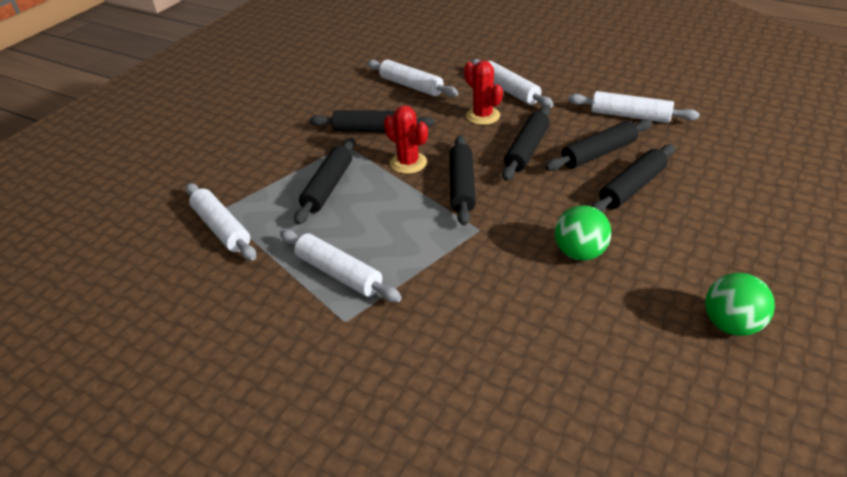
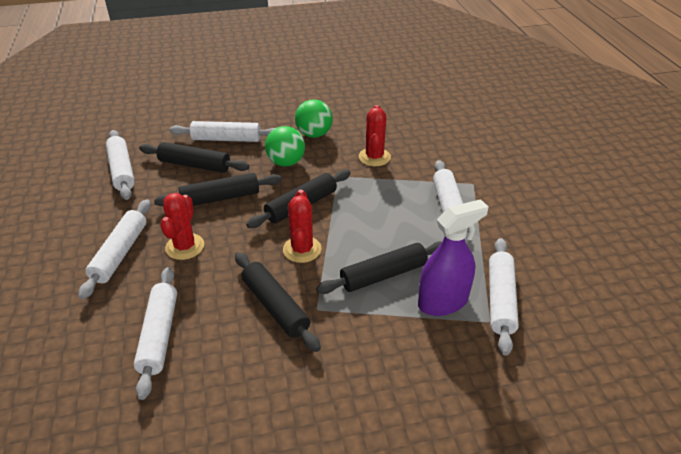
camera: 135 degrees left, 0 degrees up
black rolling pin [591,144,675,213] -> white rolling pin [169,121,275,142]
green ball [705,273,775,336] -> green ball moved to [265,126,305,167]
none -> red cactus [359,105,391,166]
none -> purple spray bottle [418,199,489,316]

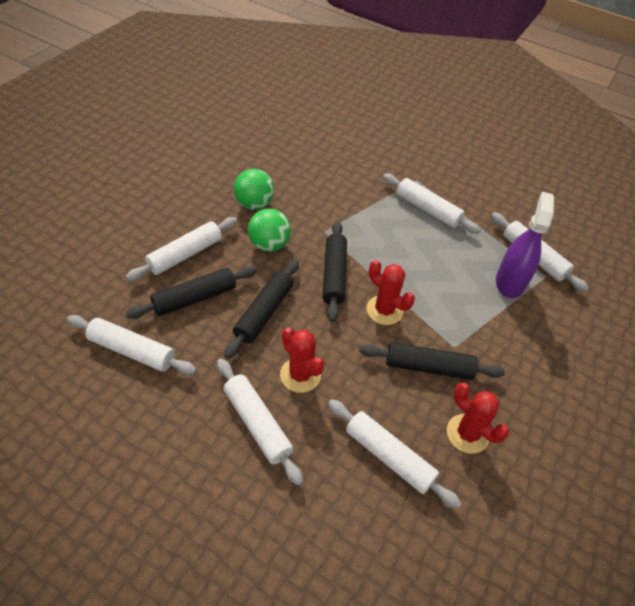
camera: 50 degrees left, 10 degrees up
black rolling pin [316,242,442,294] -> none
red cactus [359,105,391,166] -> red cactus moved to [447,383,509,454]

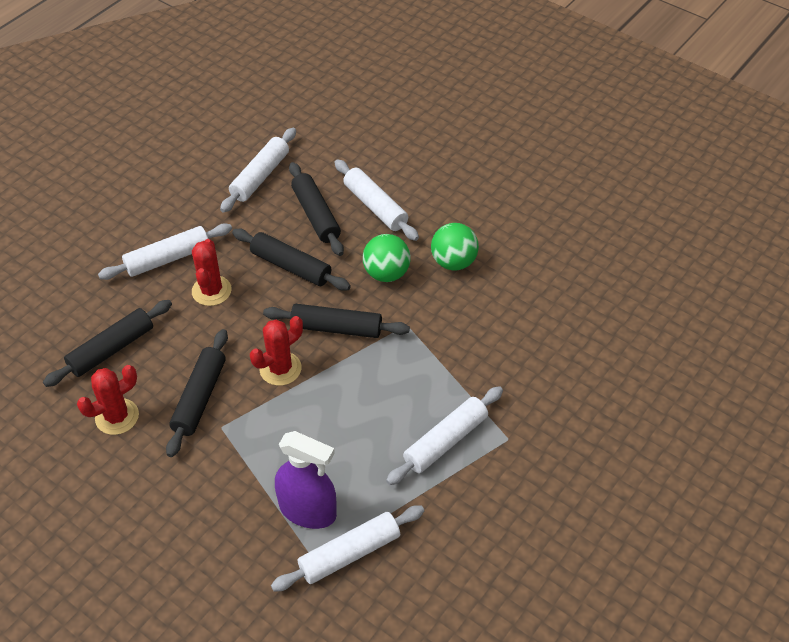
camera: 100 degrees right, 0 degrees up
red cactus [280,328,325,393] -> red cactus turned 60 degrees counterclockwise [192,239,232,306]
white rolling pin [328,399,461,509] -> black rolling pin [43,300,172,387]

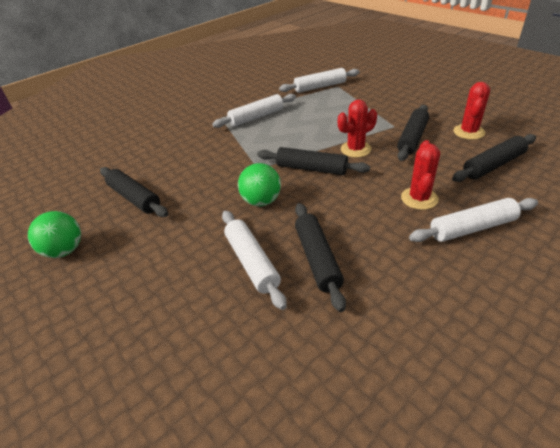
camera: 165 degrees left, 10 degrees down
red cactus [77,365,139,435] -> red cactus turned 45 degrees counterclockwise [454,82,490,140]
white rolling pin [220,128,296,213] -> none
black rolling pin [232,229,351,291] -> black rolling pin moved to [100,167,168,217]
purple spray bottle [275,431,337,529] -> none
green ball [431,223,479,270] -> green ball moved to [28,211,81,258]

